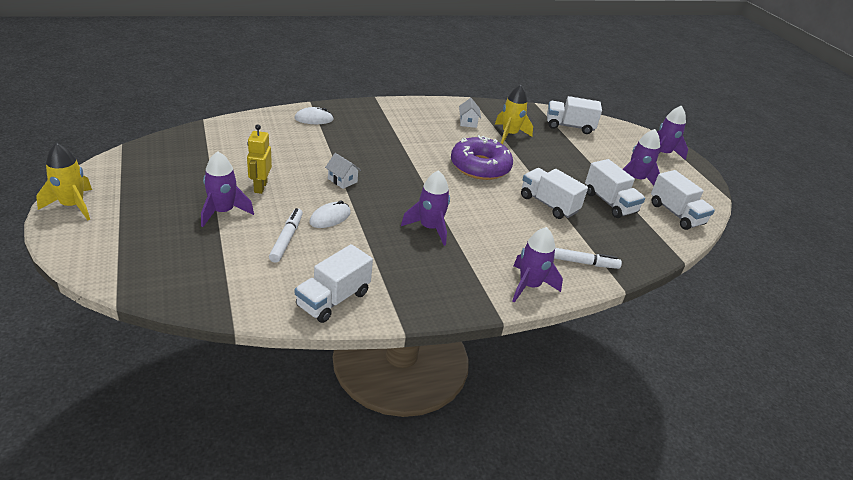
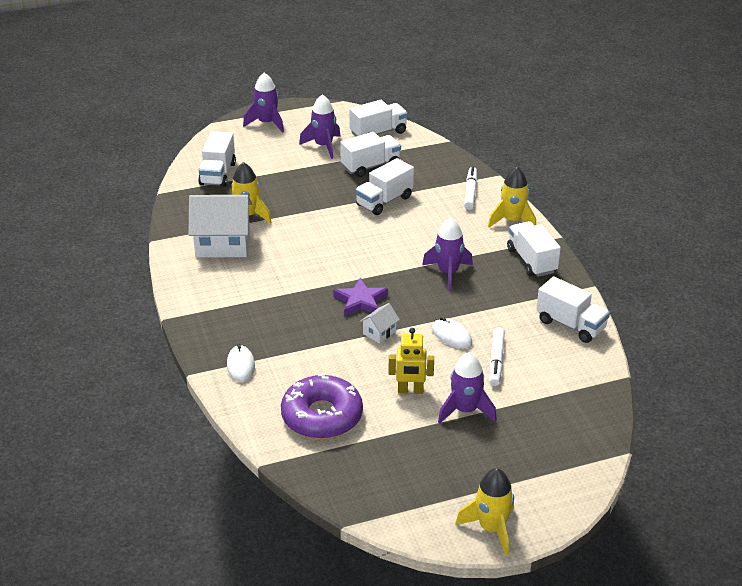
camera: 85 degrees left, 0 degrees up
white marker [269,208,303,263] -> white marker turned 90 degrees counterclockwise [489,327,505,386]
purple donut [451,135,513,180] -> purple donut moved to [281,374,363,439]
white house [459,98,481,128] -> white house [189,195,252,258], size x2.18
purple rocket [512,227,563,303] -> yellow rocket [488,167,536,228]
none -> purple star [333,278,388,316]
none -> white truck [507,221,561,277]

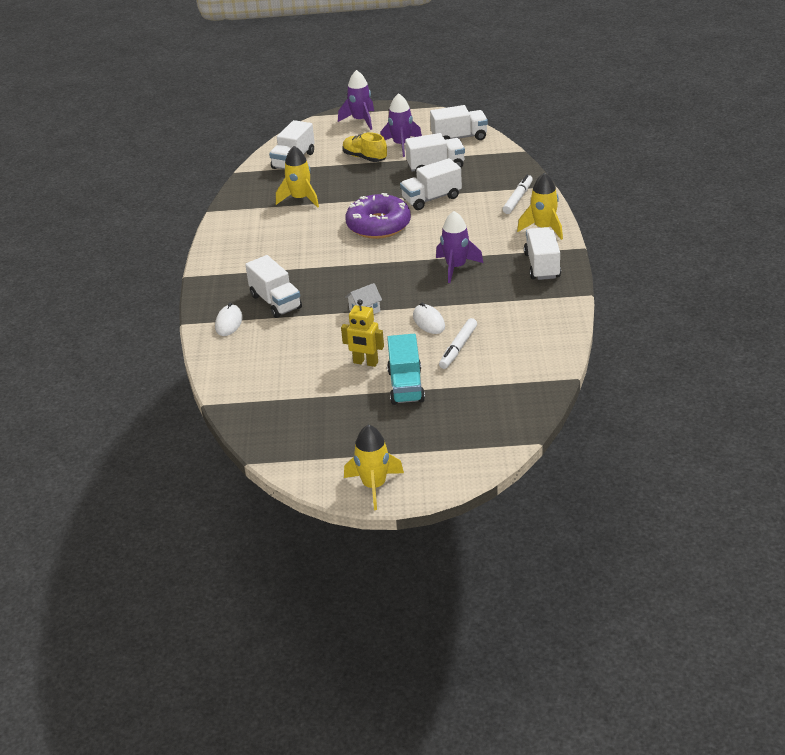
camera: 20 degrees right, 0 degrees up
white house [189,195,252,258] -> none
purple donut [281,374,363,439] -> purple donut moved to [345,193,411,239]
purple star [333,278,388,316] -> none
purple rocket [438,352,497,424] -> turquoise truck [387,334,425,405]
white truck [536,276,610,343] -> white truck moved to [245,255,302,318]
none -> yellow shoe [342,132,387,162]

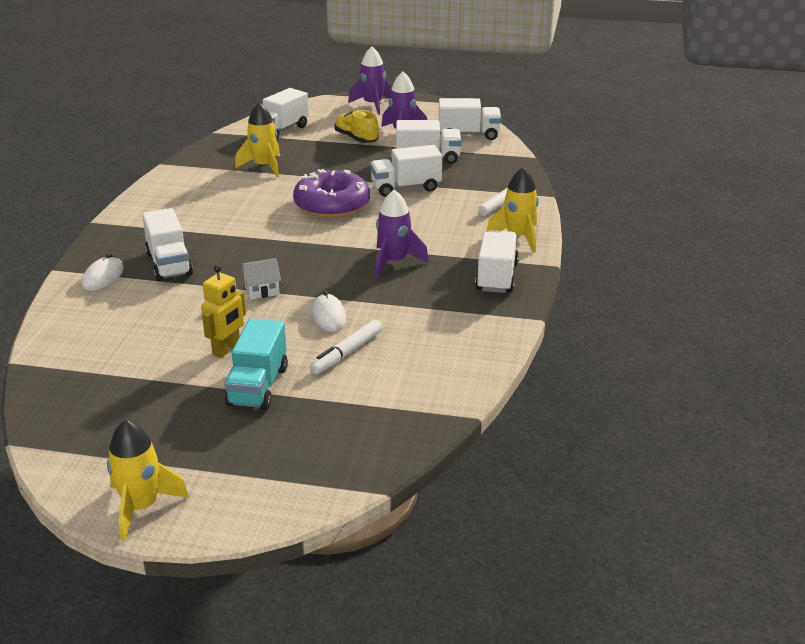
camera: 10 degrees right, 5 degrees down
yellow robot [341,299,384,367] -> yellow robot turned 90 degrees counterclockwise [201,265,246,358]

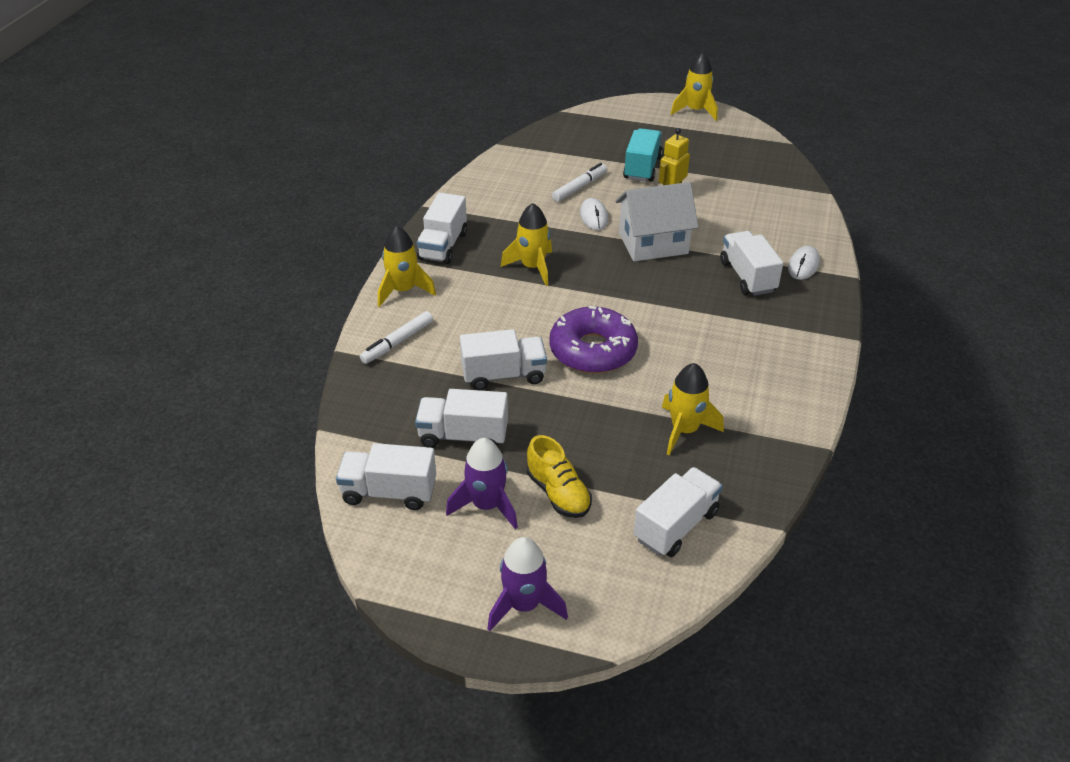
camera: 175 degrees left, 10 degrees up
white house [241,258,281,300] -> white house [615,182,698,261], size x2.18
purple rocket [376,190,429,278] -> yellow rocket [501,203,552,286]

